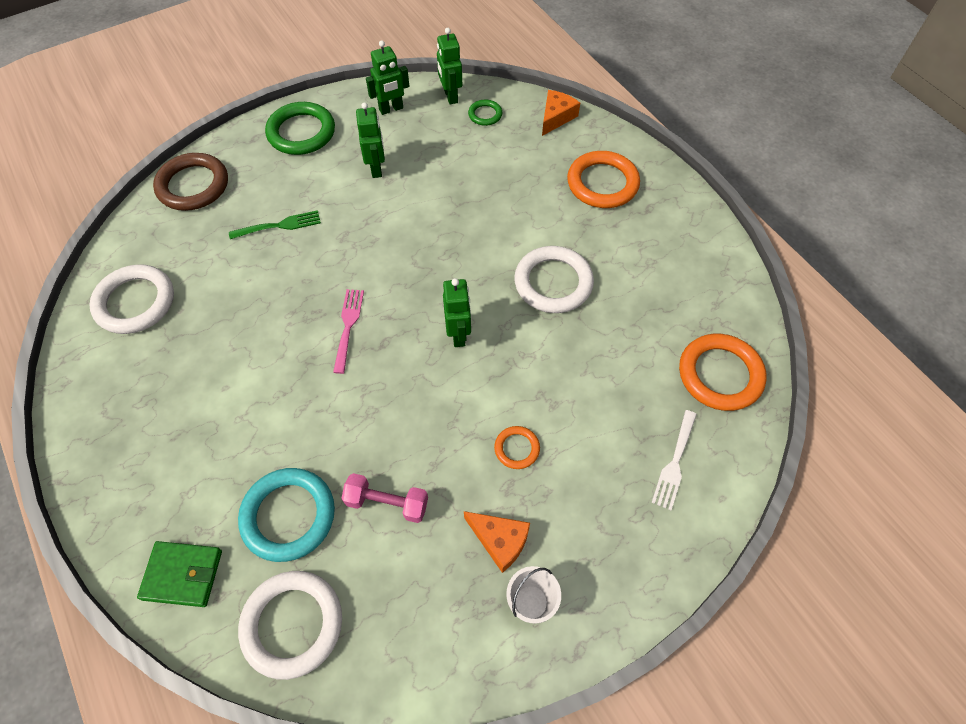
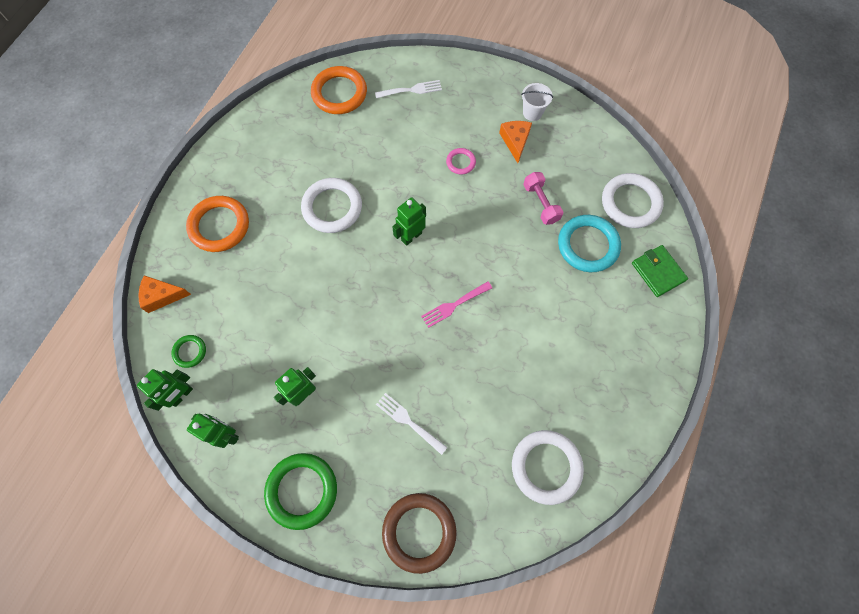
camera: 125 degrees left, 10 degrees up
green fork [229,210,321,239] -> white fork [376,393,448,455]
orange ring [494,426,540,469] -> pink ring [446,148,476,174]

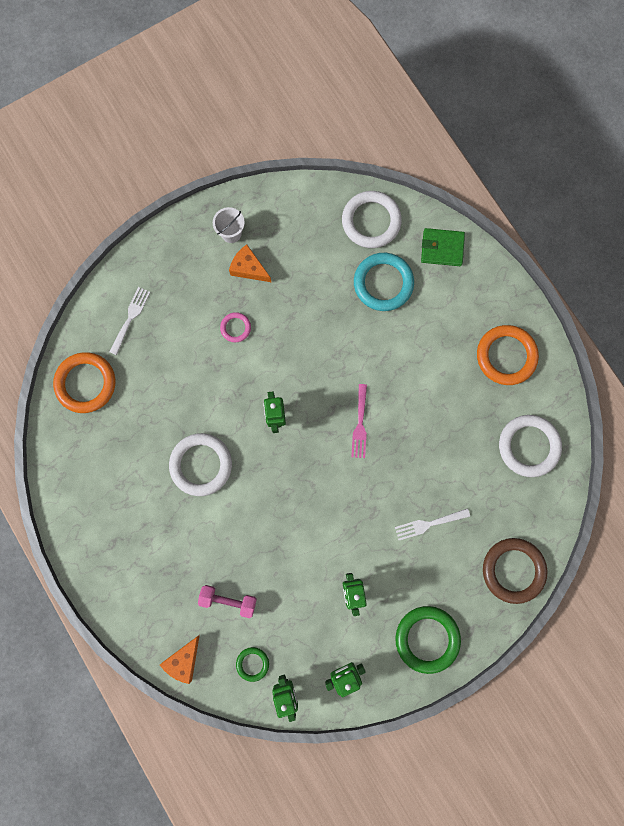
camera: 55 degrees left, 10 degrees up
orange ring [186,196,249,252] -> orange ring moved to [477,325,539,385]
pink dumbbell [523,172,563,225] -> pink dumbbell moved to [198,585,257,618]

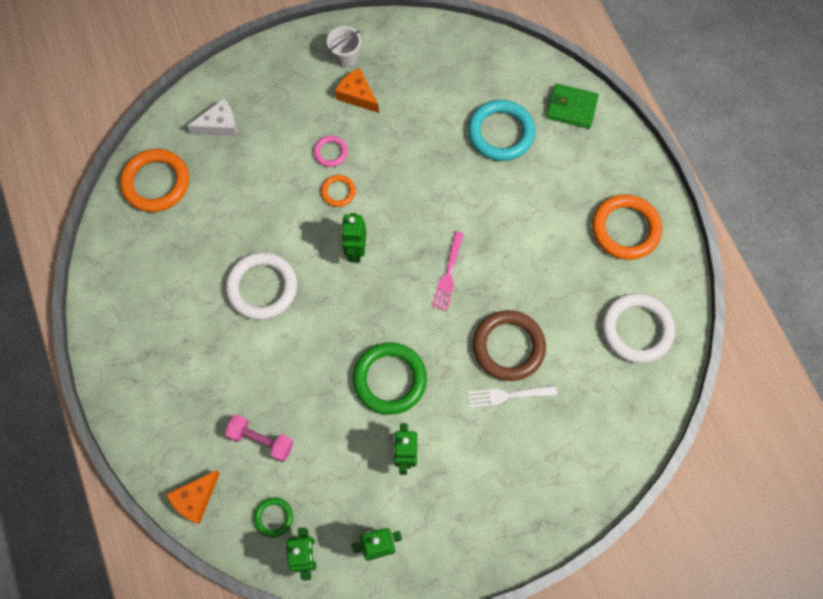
camera: 10 degrees right, 10 degrees down
white fork [110,287,150,355] -> white cheese [187,98,237,136]
white ring [342,191,402,248] -> none
green ring [395,606,461,674] -> green ring moved to [353,342,427,415]
brown ring [483,538,547,604] -> brown ring moved to [473,310,546,381]
none -> orange ring [321,175,356,207]

